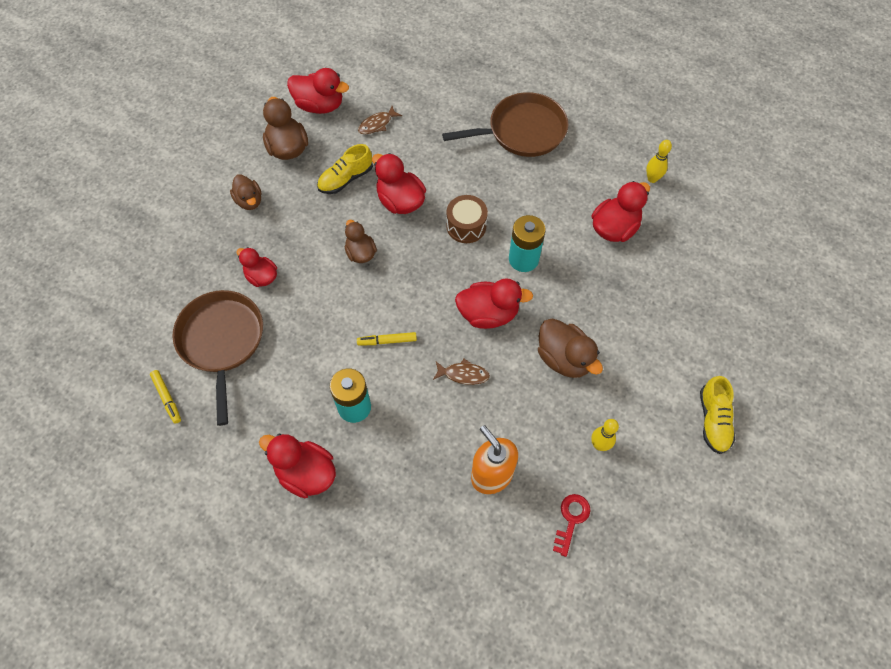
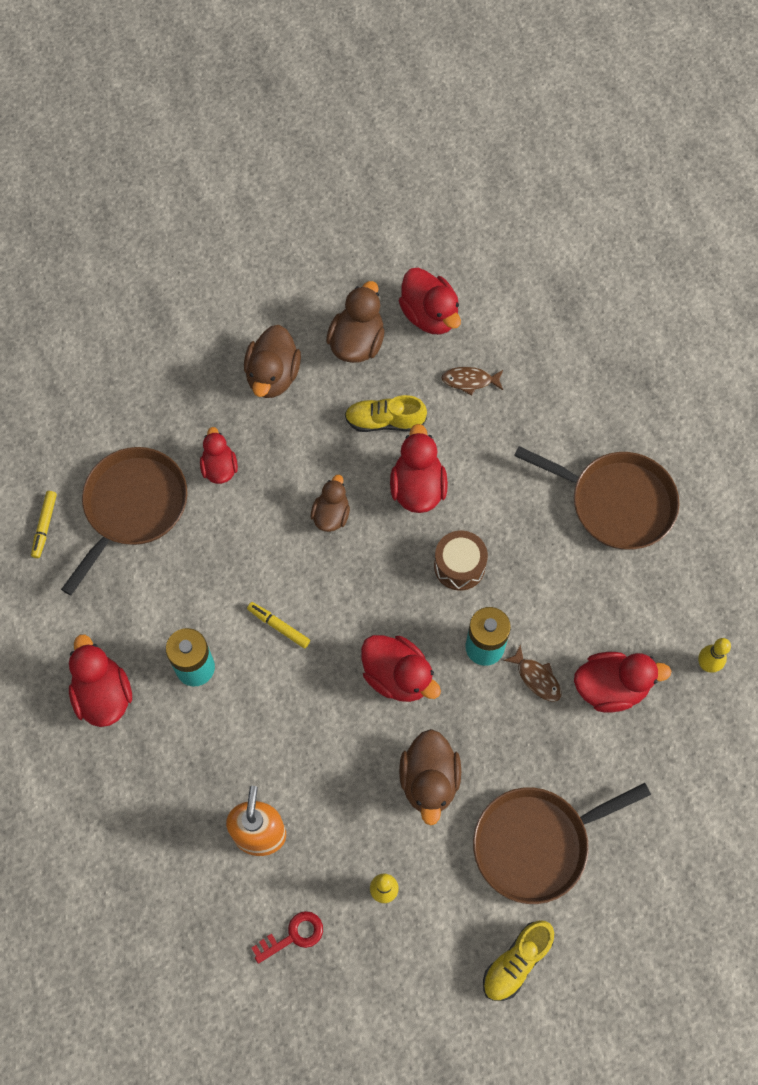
camera: 40 degrees right, 5 degrees up
brown duck [230,174,261,210] -> brown duck [244,325,301,398], size x1.53
brown fish [433,359,490,385] -> brown fish moved to [503,645,561,702]
none -> brown pan [473,783,651,904]

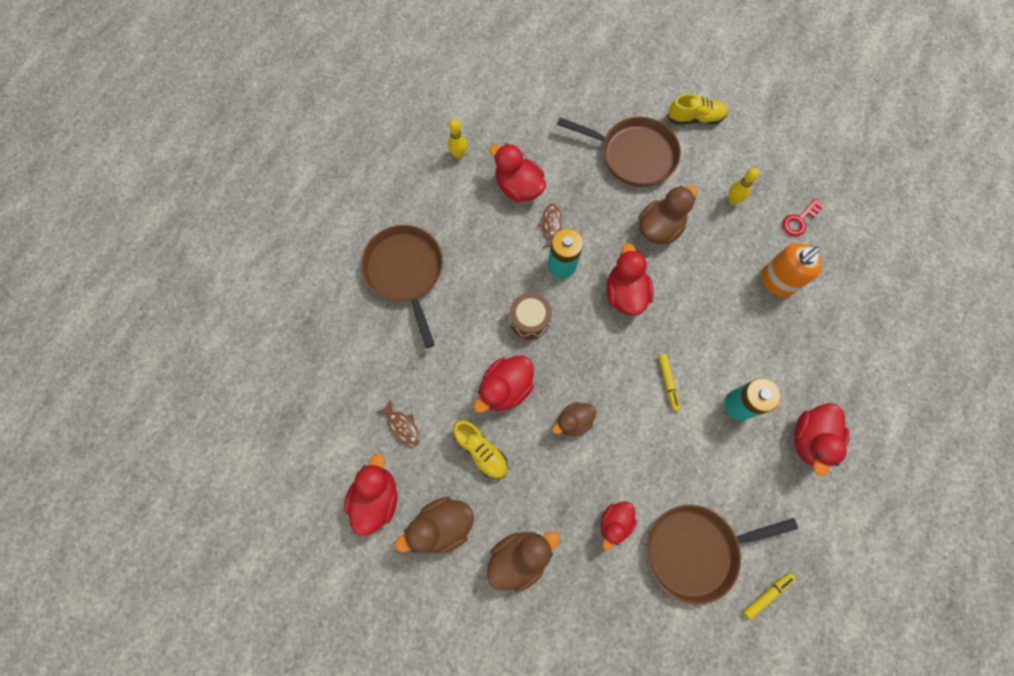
camera: 135 degrees left, 5 degrees up
red key [252,911,323,964] -> red key turned 60 degrees counterclockwise [782,198,823,236]

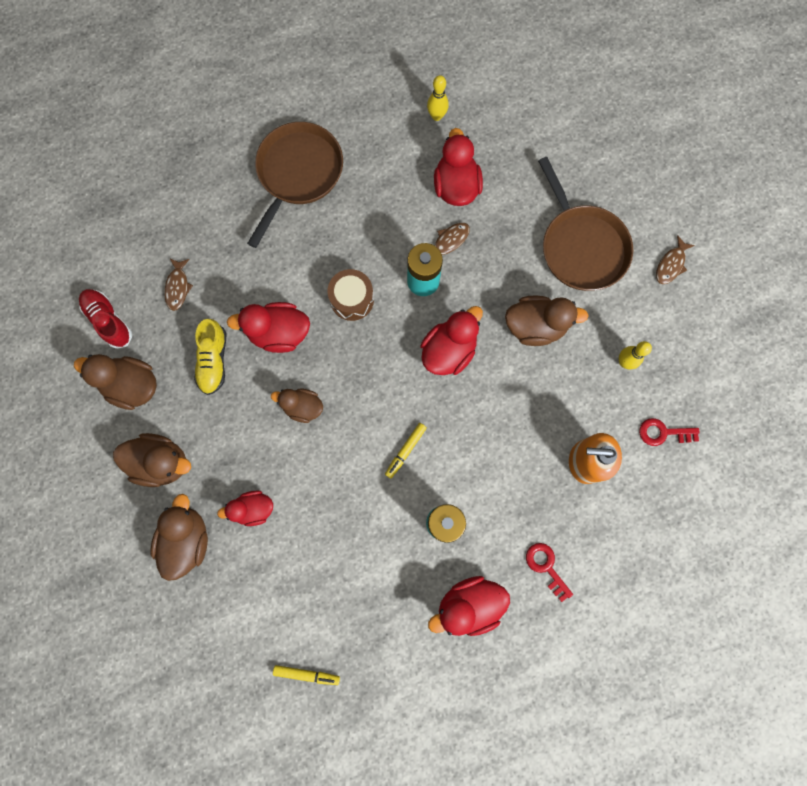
camera: 45 degrees right, 5 degrees up
red duck [344,453,397,536] -> red shoe [79,289,132,349]
brown pan [647,505,798,605] -> none
yellow shoe [667,94,728,125] -> brown fish [656,235,695,284]
none -> brown duck [150,494,208,581]
none -> red key [526,543,573,602]

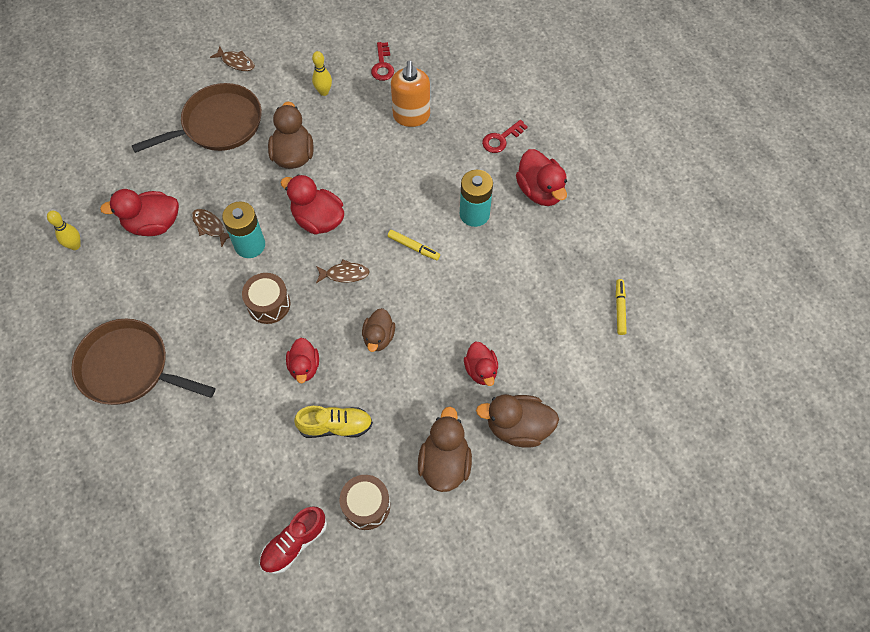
camera: 95 degrees left, 15 degrees down
brown duck [74,354,157,410] -> brown drum [340,475,390,530]
brown fish [164,258,193,311] -> brown fish moved to [316,259,370,283]
red duck [227,302,310,353] -> red duck [286,338,319,383], size x0.65

